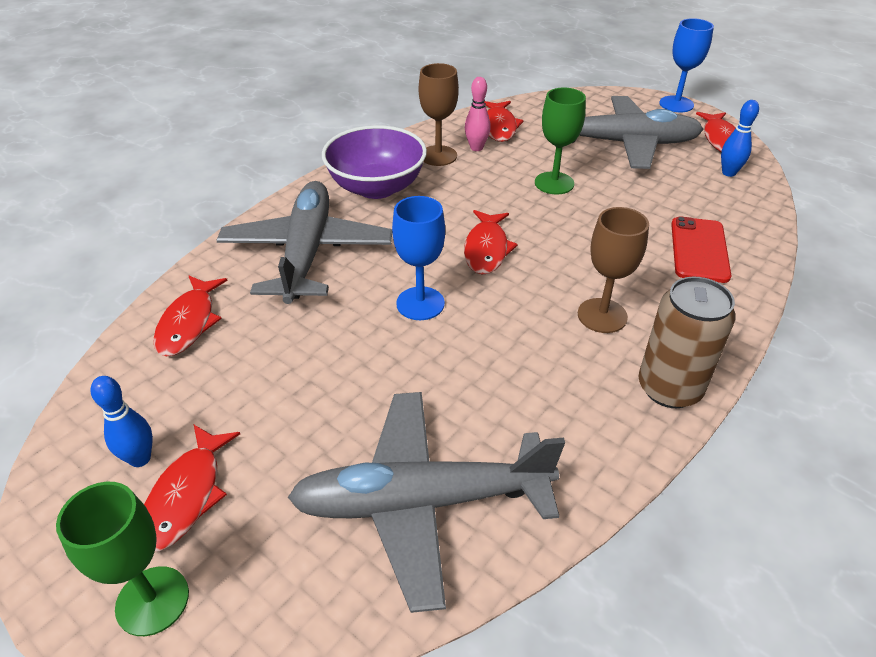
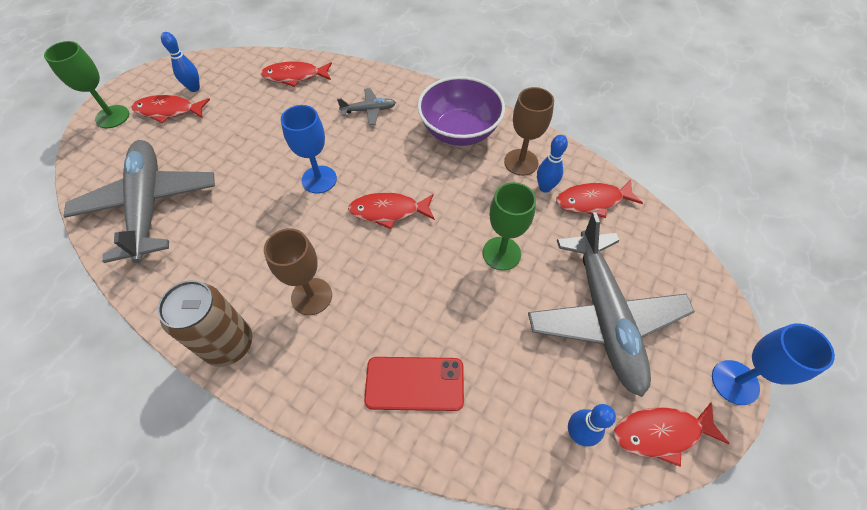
camera: 80 degrees right, 15 degrees up
grey plane [216,181,392,304] -> grey plane [337,88,396,125], size x0.43
pink bowling pin [465,77,491,151] -> blue bowling pin [537,135,568,193]

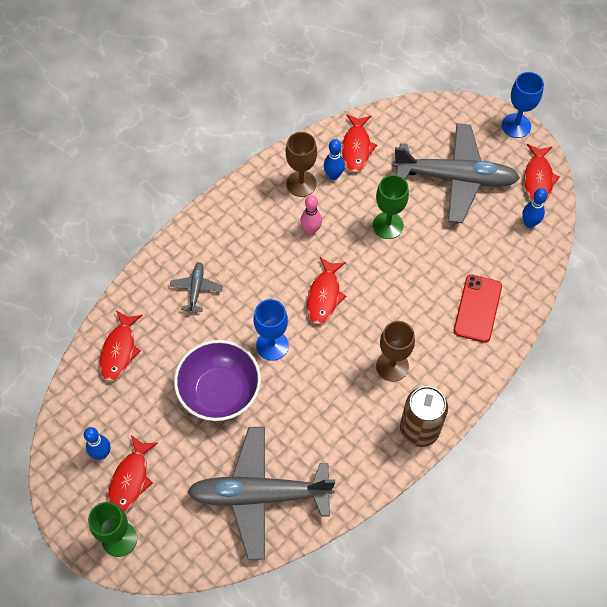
camera: 75 degrees left, 5 degrees up
purple bowl [418,76,505,146] -> purple bowl moved to [174,340,261,421]
none -> pink bowling pin [300,195,322,235]

